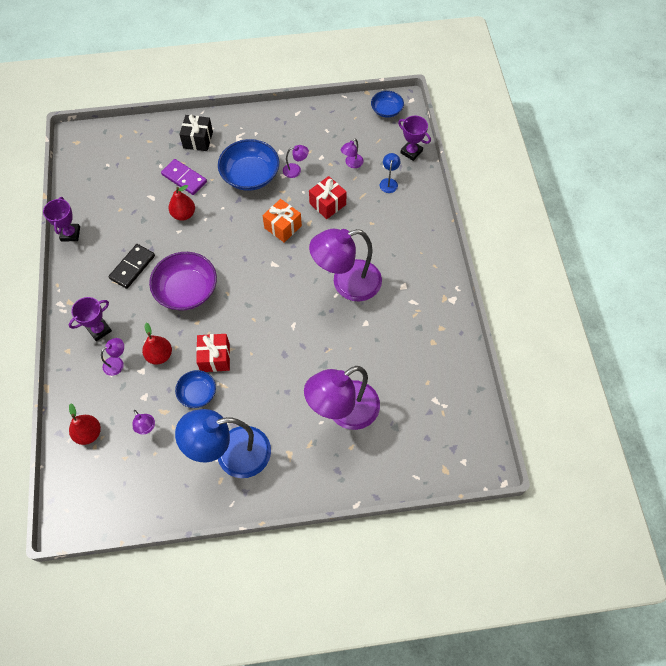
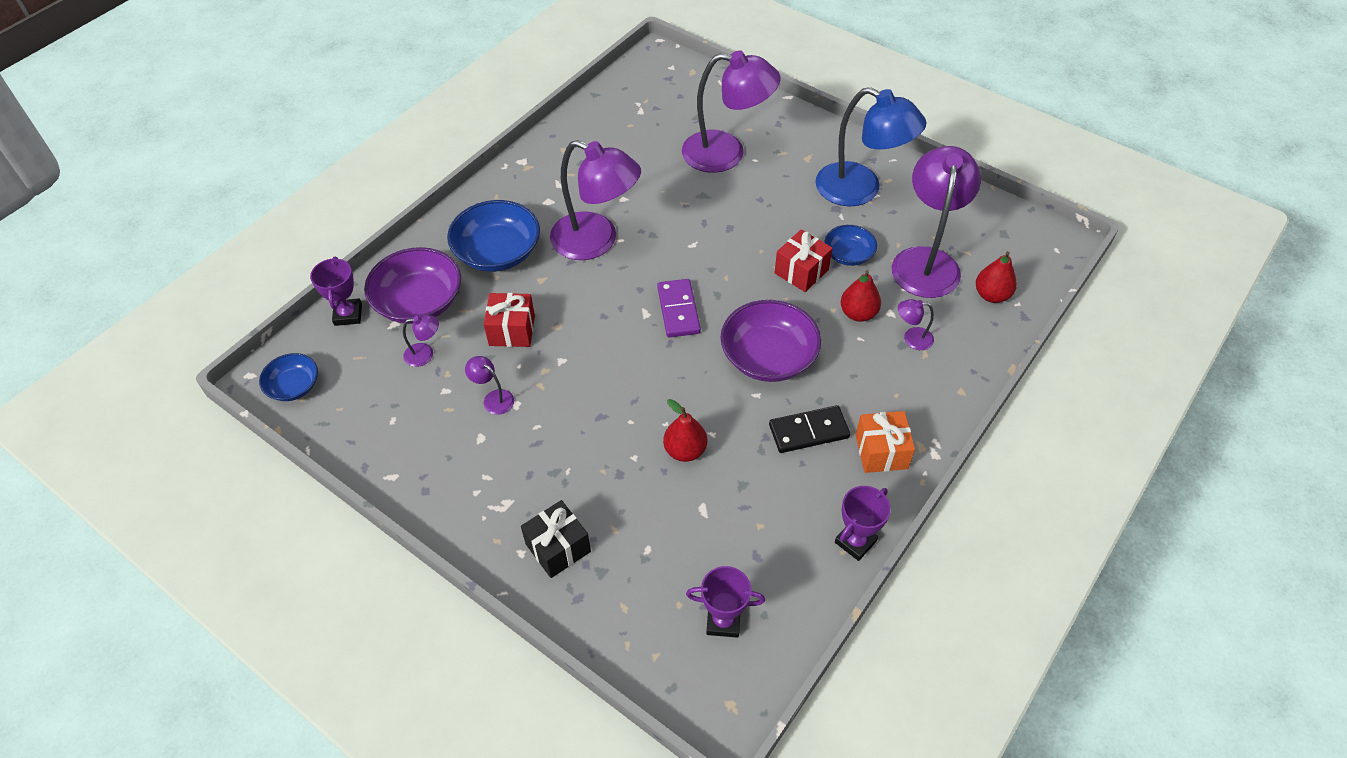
camera: 135 degrees left, 10 degrees down
purple trophy [69,297,112,342] -> purple trophy moved to [686,566,765,638]
purple lamp [133,410,155,434] -> purple lamp [892,146,981,298], size x2.44
purple domino [161,159,207,195] -> purple domino moved to [657,279,701,338]
blue bowl [218,139,279,191] -> blue bowl moved to [447,200,540,272]
orange gift [263,199,302,243] -> orange gift moved to [855,411,915,473]
blue lamp [380,153,401,193] -> purple bowl [364,247,461,324]

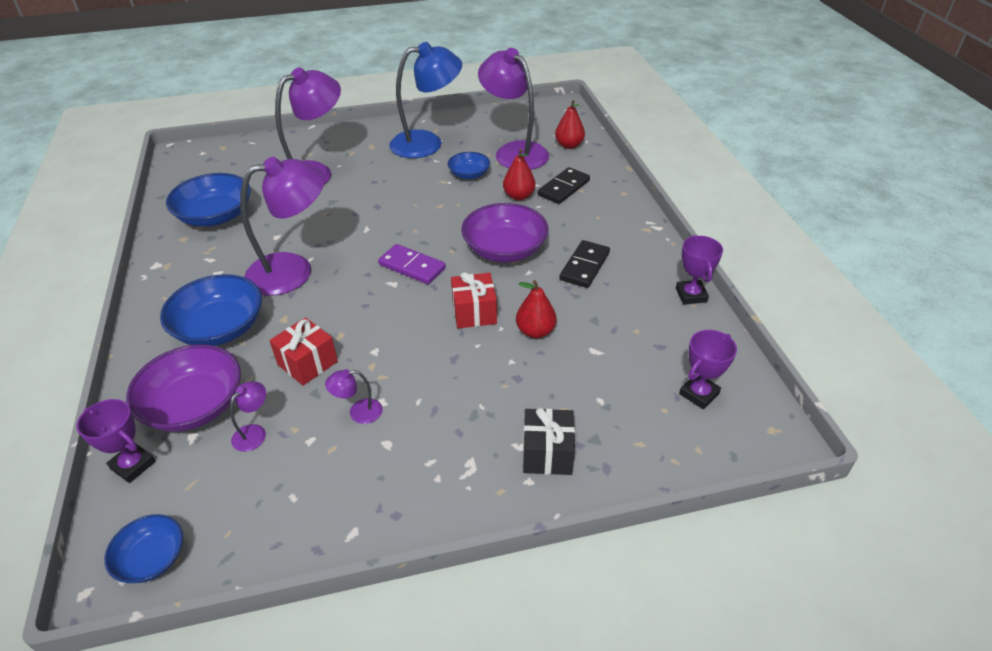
camera: 50 degrees left, 10 degrees down
red gift [775,229,833,292] -> red gift moved to [451,272,497,329]
orange gift [855,411,915,473] -> none
purple lamp [898,299,934,350] -> black domino [538,167,590,204]
none -> blue bowl [166,173,251,227]

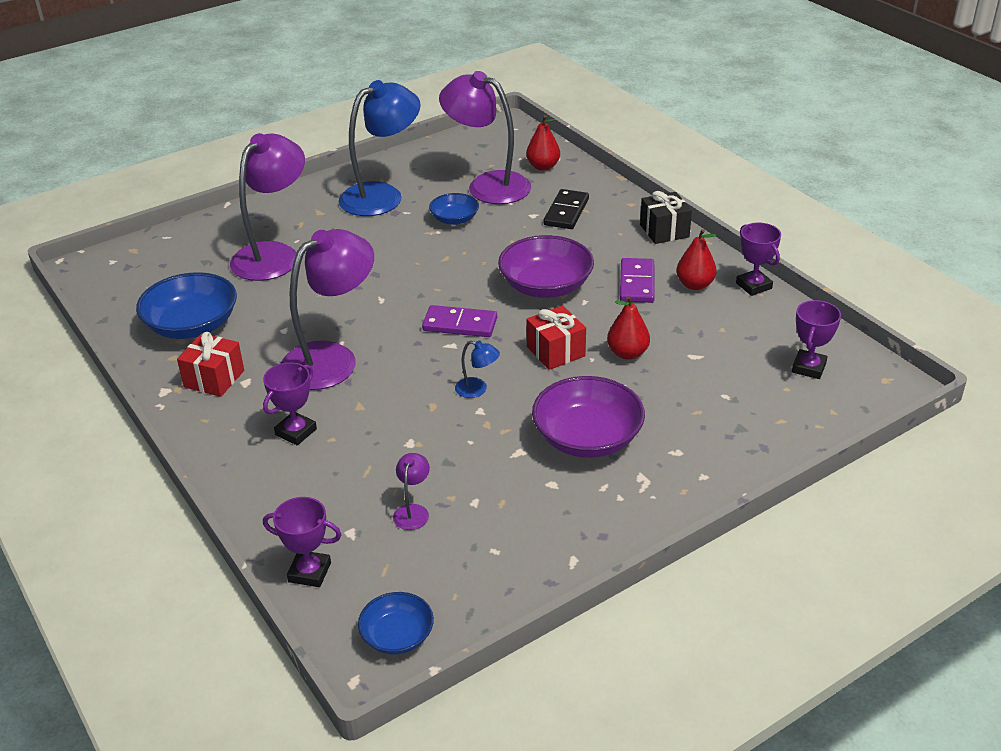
camera: 20 degrees left, 5 degrees down
purple bowl [126,344,241,432] -> purple bowl moved to [532,376,645,458]
blue bowl [160,274,262,346] -> purple trophy [263,362,317,445]
red gift [269,317,338,386] -> red gift moved to [177,332,244,397]
purple lamp [325,369,383,424] -> none
red pear [503,149,536,201] -> red pear moved to [676,229,717,290]
black gift [523,408,575,475] -> black gift moved to [640,191,692,244]
black domino [559,240,610,288] -> purple domino [620,258,655,303]
none -> blue lamp [455,341,500,398]

